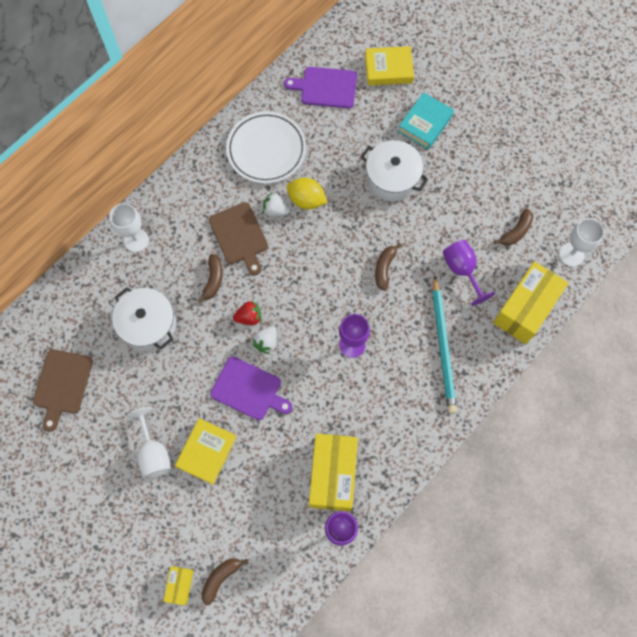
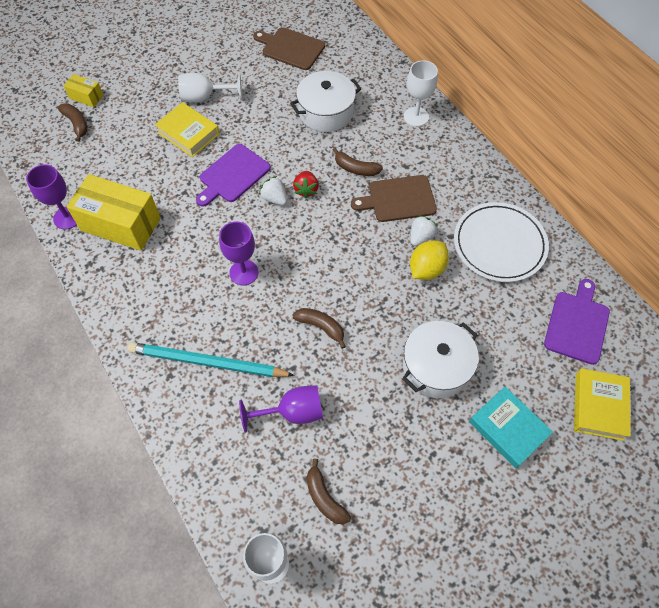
camera: 105 degrees right, 10 degrees down
yellow box [493,261,568,344] -> none

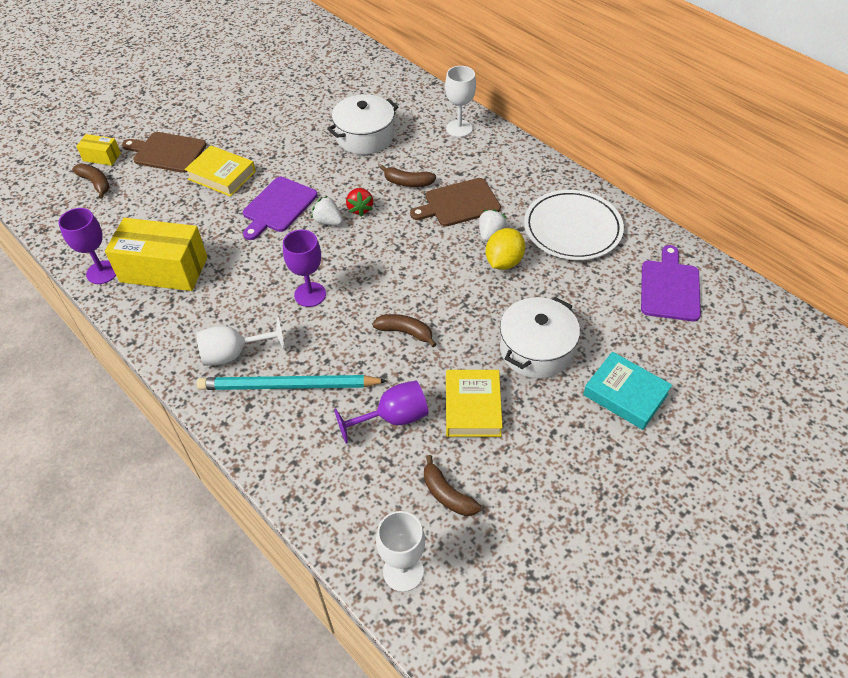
camera: 10 degrees left, 10 degrees down
white goblet [178,73,242,103] -> white goblet moved to [196,317,285,366]
brown cutting board [253,27,325,70] -> brown cutting board moved to [122,132,206,173]
yellow book [574,368,631,441] -> yellow book moved to [446,370,503,437]

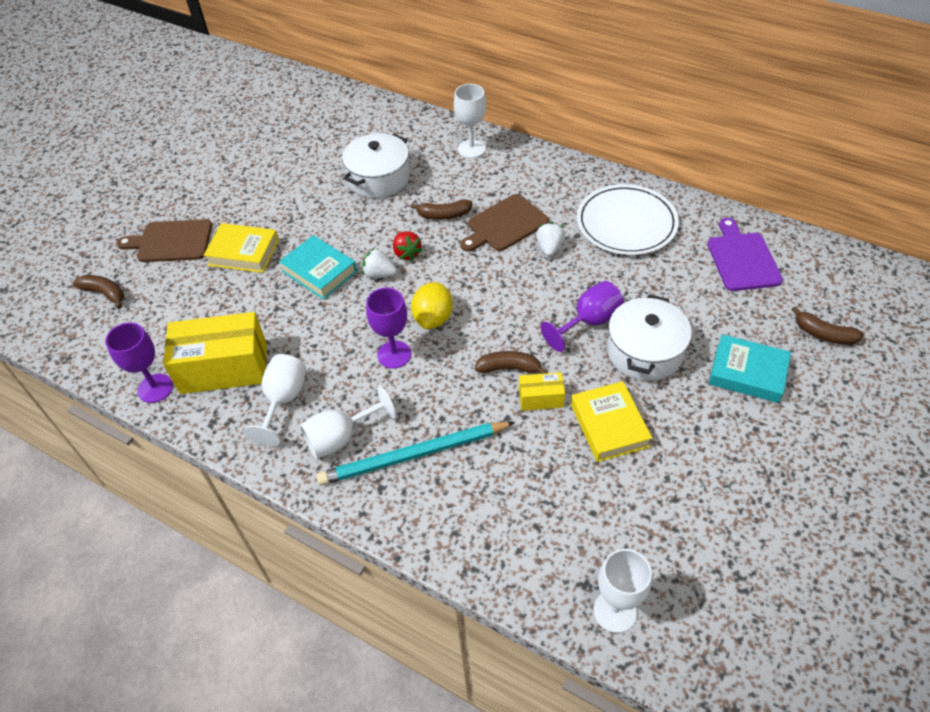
camera: 15 degrees left, 0 degrees up
yellow box [76,134,121,166] -> yellow box moved to [519,372,565,411]
purple cutting board [243,177,318,240] -> turquoise book [279,235,357,299]
purple goblet [334,381,428,444] -> purple goblet moved to [541,281,624,352]
brown banana [424,455,481,516] -> brown banana moved to [792,306,864,345]
yellow lemon [486,228,525,270] -> yellow lemon moved to [411,282,453,329]
none -> white goblet [243,354,306,446]

